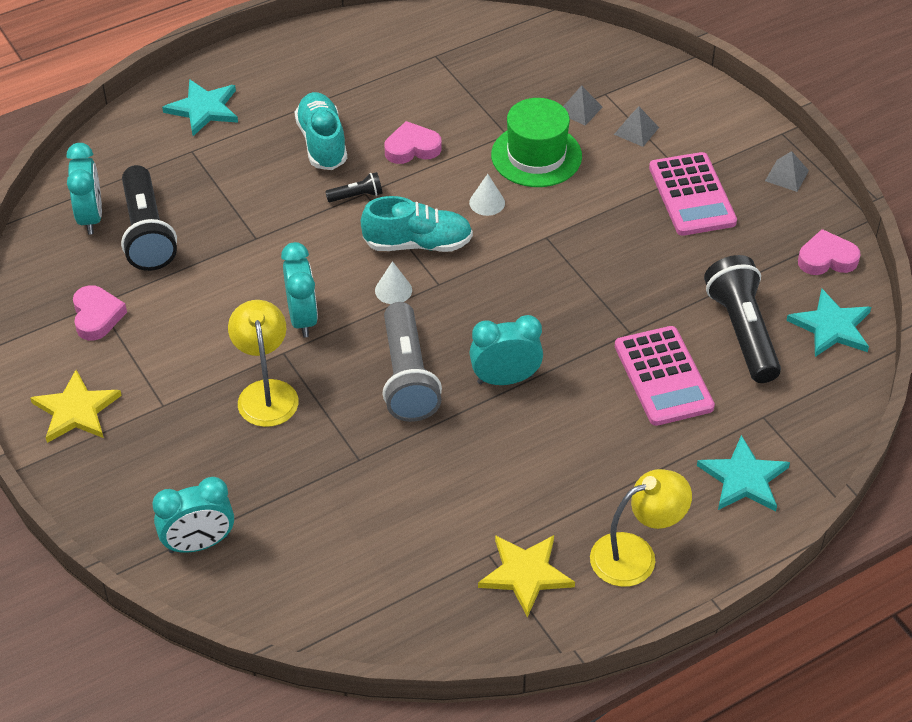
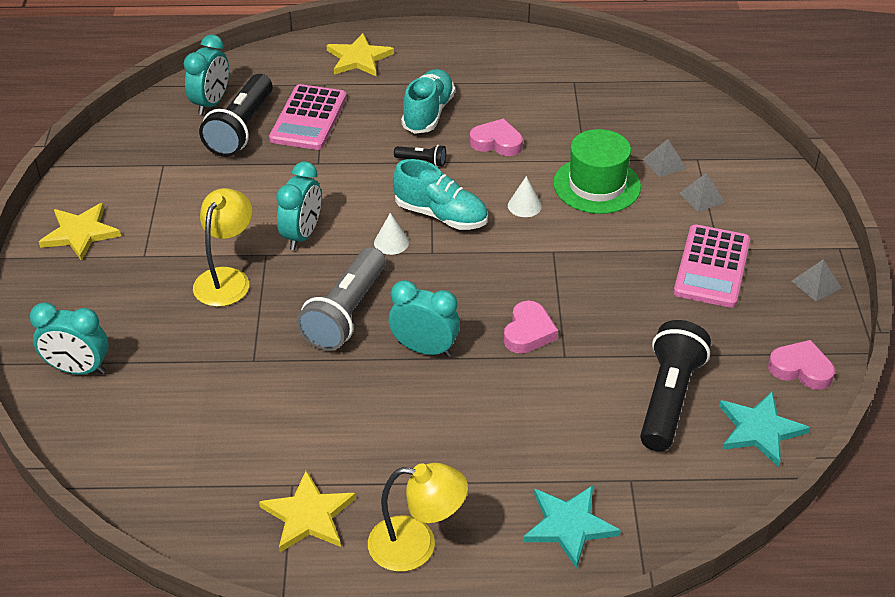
camera: 30 degrees right, 5 degrees down
pink heart [73,285,127,340] -> pink heart moved to [504,301,558,354]
turquoise star [162,79,238,136] -> yellow star [326,33,394,76]
pink calculator [615,326,715,426] -> pink calculator moved to [269,84,347,150]

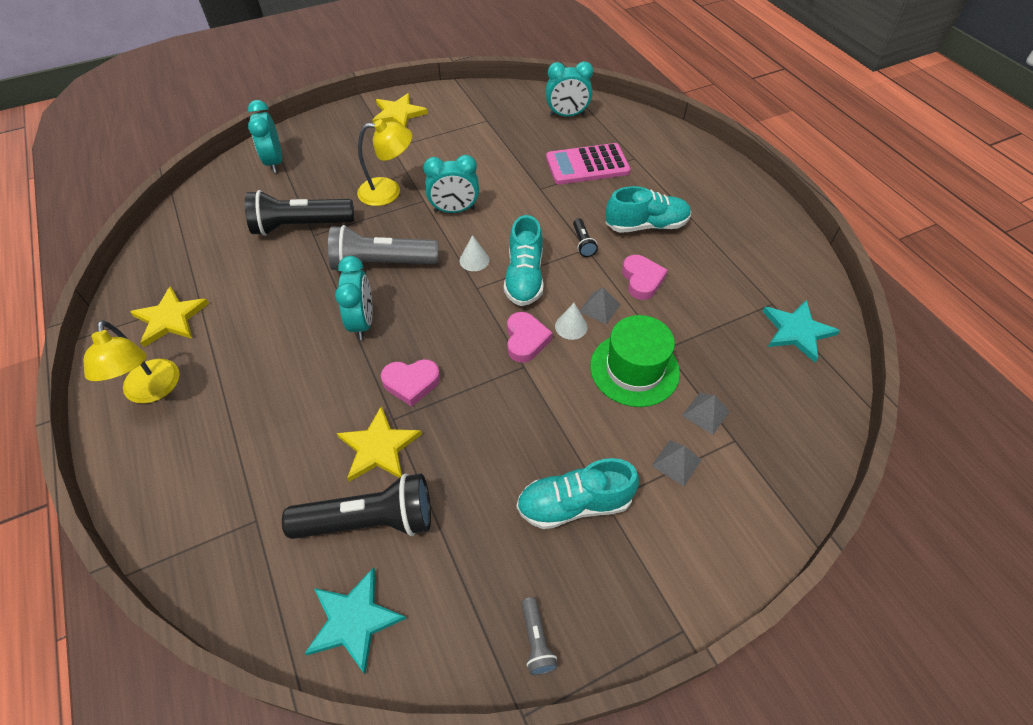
camera: 65 degrees right, 10 degrees up
black flashlight [199,74,273,157] -> black flashlight moved to [245,190,354,236]
yellow star [326,33,394,76] -> yellow star moved to [337,406,422,482]
turquoise star [523,485,621,569] -> turquoise star moved to [762,300,840,363]
pink calculator [674,224,750,308] -> turquoise shoe [517,458,639,529]
pink heart [768,340,835,390] -> pink heart moved to [507,312,553,363]
grey pyramid [792,260,841,301] -> grey pyramid moved to [580,288,621,325]
none -> grey flashlight [522,597,558,675]

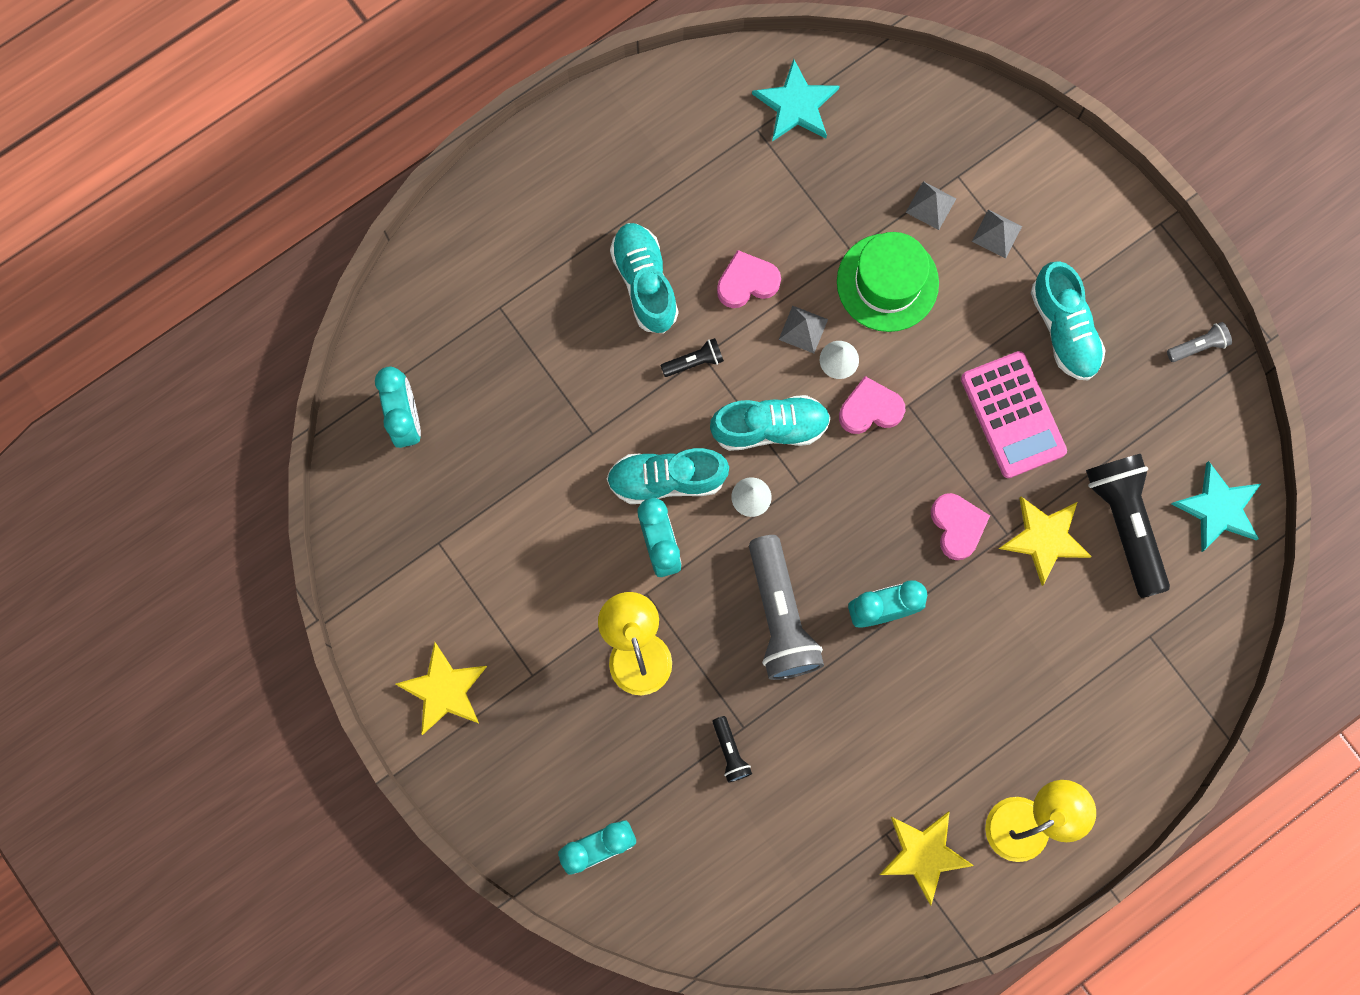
camera: 100 degrees left, 25 degrees up
black flashlight [245,190,354,236] -> black flashlight [713,716,752,783], size x0.45
pink calculator [546,143,631,184] -> pink calculator moved to [961,351,1067,478]
none -> turquoise shoe [607,448,729,504]

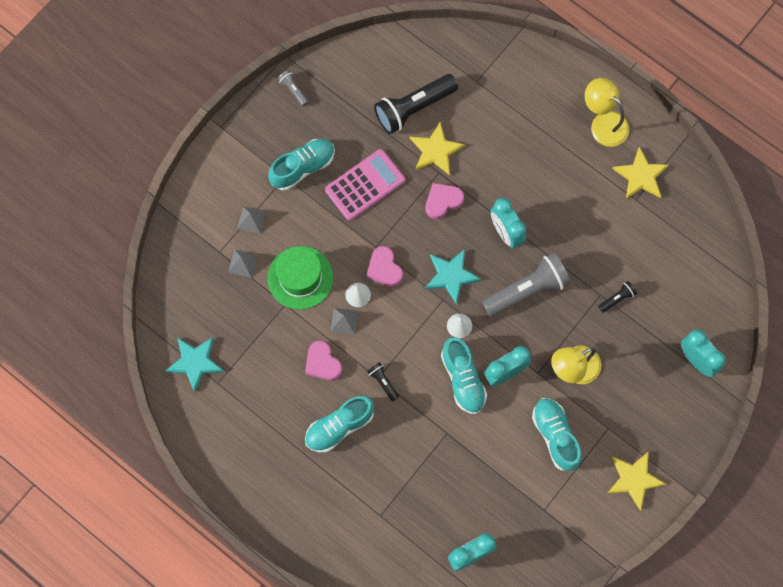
camera: 105 degrees left, 5 degrees down
turquoise shoe [710,395,831,451] -> turquoise shoe moved to [532,398,582,471]
turquoise star [1171,461,1261,552] -> turquoise star moved to [425,249,481,305]

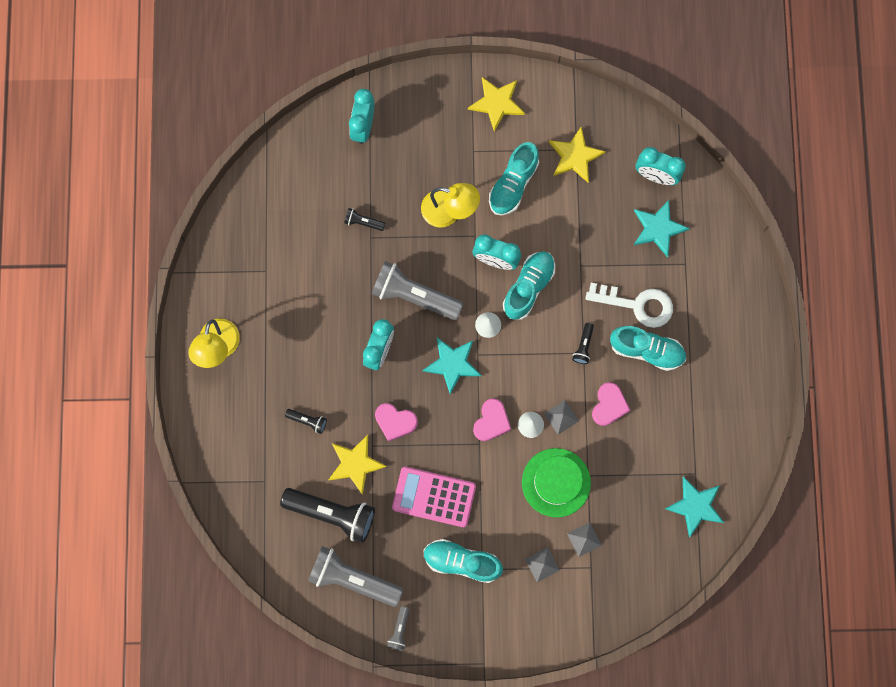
camera: 130 degrees left, 5 degrees up
yellow star [612,147,669,199] -> yellow star moved to [549,127,606,183]
none -> black flashlight [285,409,327,434]
none -> grey flashlight [308,546,403,607]
none -> white key [585,283,673,328]
none -> turquoise star [634,200,690,257]

